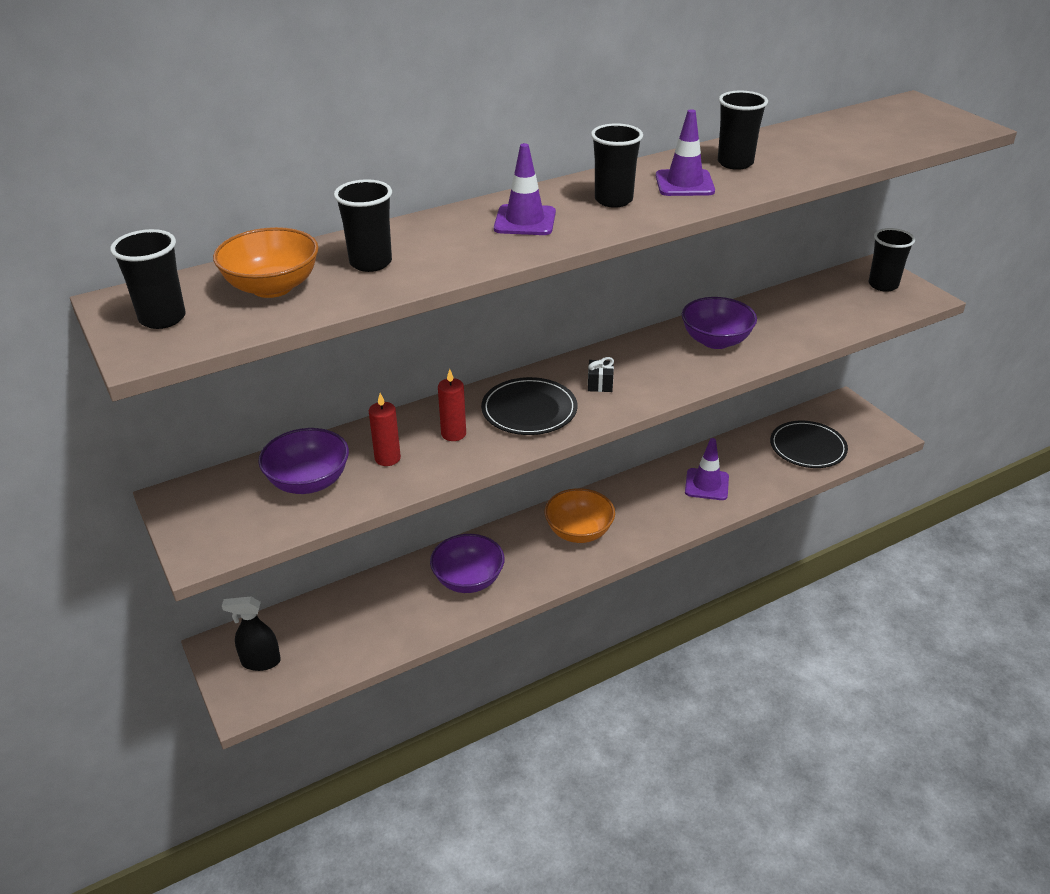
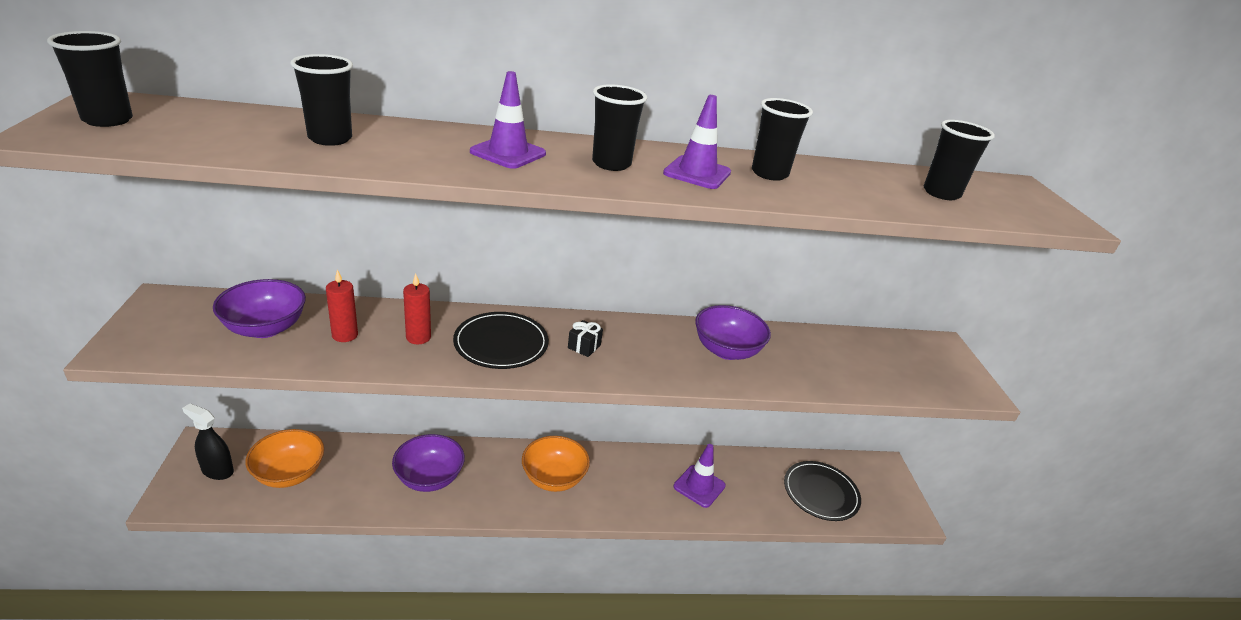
camera: 20 degrees right, 5 degrees down
orange bowl [213,227,319,298] -> orange bowl moved to [245,429,324,488]
black cup [869,228,915,292] -> black cup moved to [924,120,995,200]

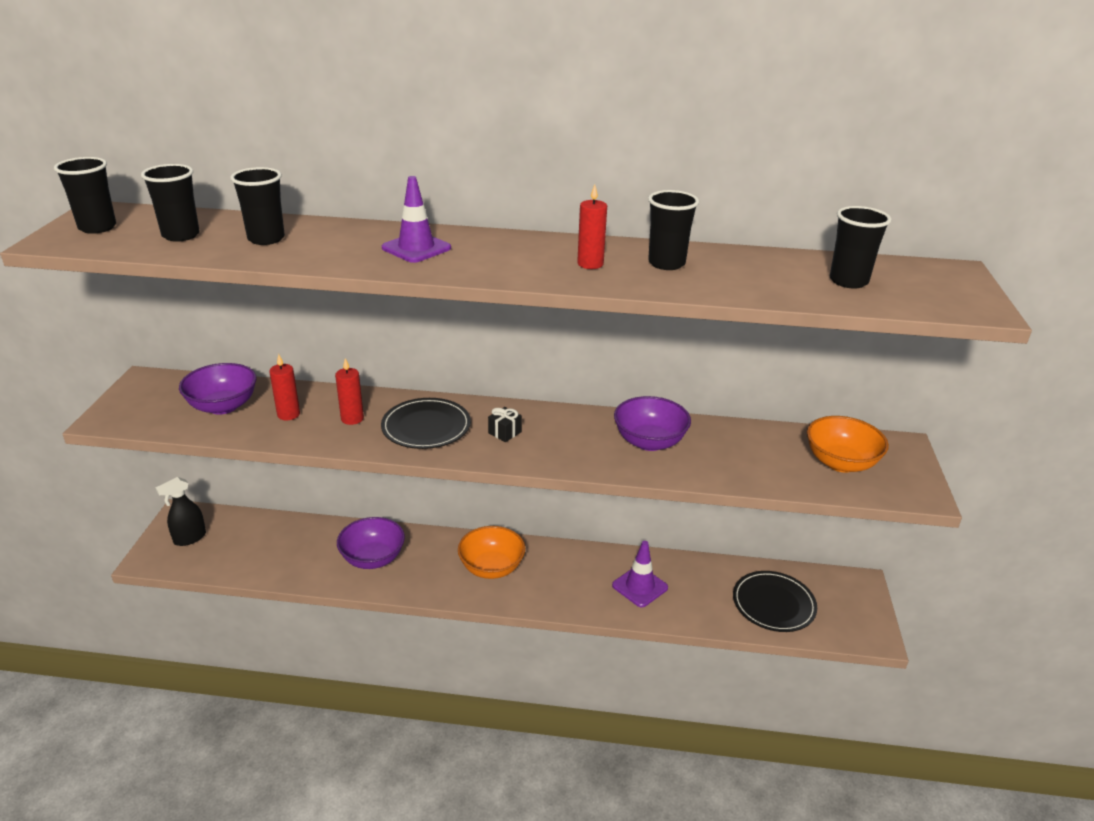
camera: 15 degrees right, 0 degrees up
black spray bottle [182,403,234,480] -> black spray bottle turned 75 degrees counterclockwise [155,477,206,546]
orange bowl [245,429,324,488] -> orange bowl moved to [807,416,889,472]
black cup [592,84,647,171] -> black cup moved to [141,164,200,241]
purple traffic cone [663,95,731,189] -> red candle [577,185,607,269]

